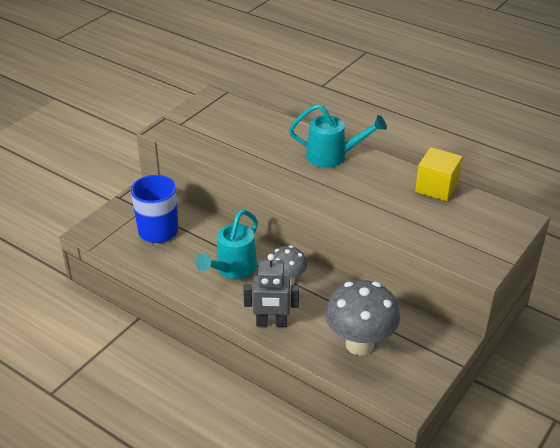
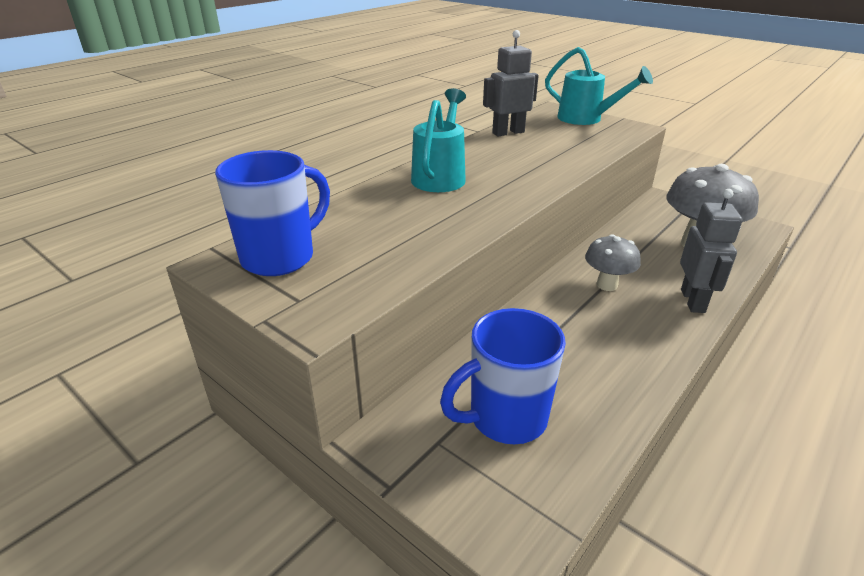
camera: 85 degrees left, 5 degrees down
turquoise watering can [195,210,258,279] -> turquoise watering can moved to [545,47,653,125]
yellow cube [415,147,463,201] -> grey robot [483,30,539,136]
none -> blue mug [215,150,330,276]

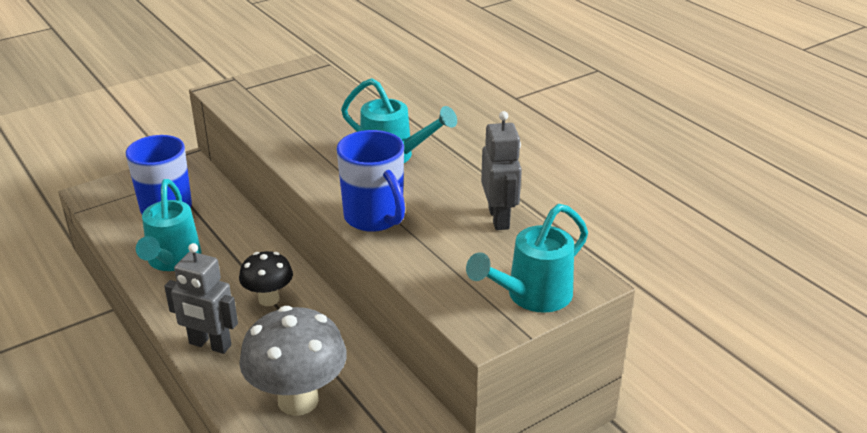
camera: 105 degrees right, 0 degrees up
blue mug [215,150,330,276] -> blue mug moved to [337,130,405,232]
grey mushroom [585,234,641,291] -> black mushroom [239,251,293,306]
none -> turquoise watering can [136,179,202,271]

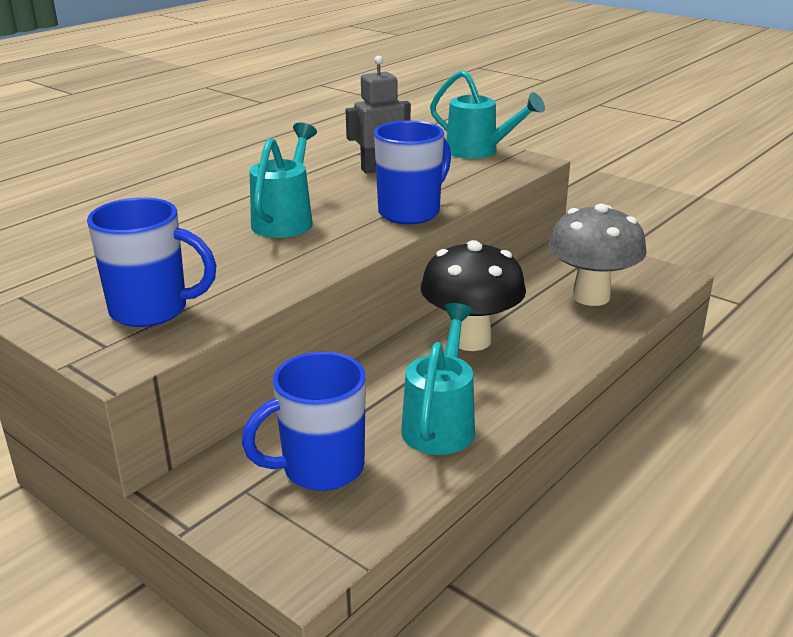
camera: 105 degrees left, 5 degrees down
turquoise watering can [136,179,202,271] -> turquoise watering can turned 60 degrees counterclockwise [401,303,475,455]
grey robot [164,243,238,354] -> none
black mushroom [239,251,293,306] -> black mushroom [421,240,526,351], size x1.72
none -> blue mug [87,197,217,327]

